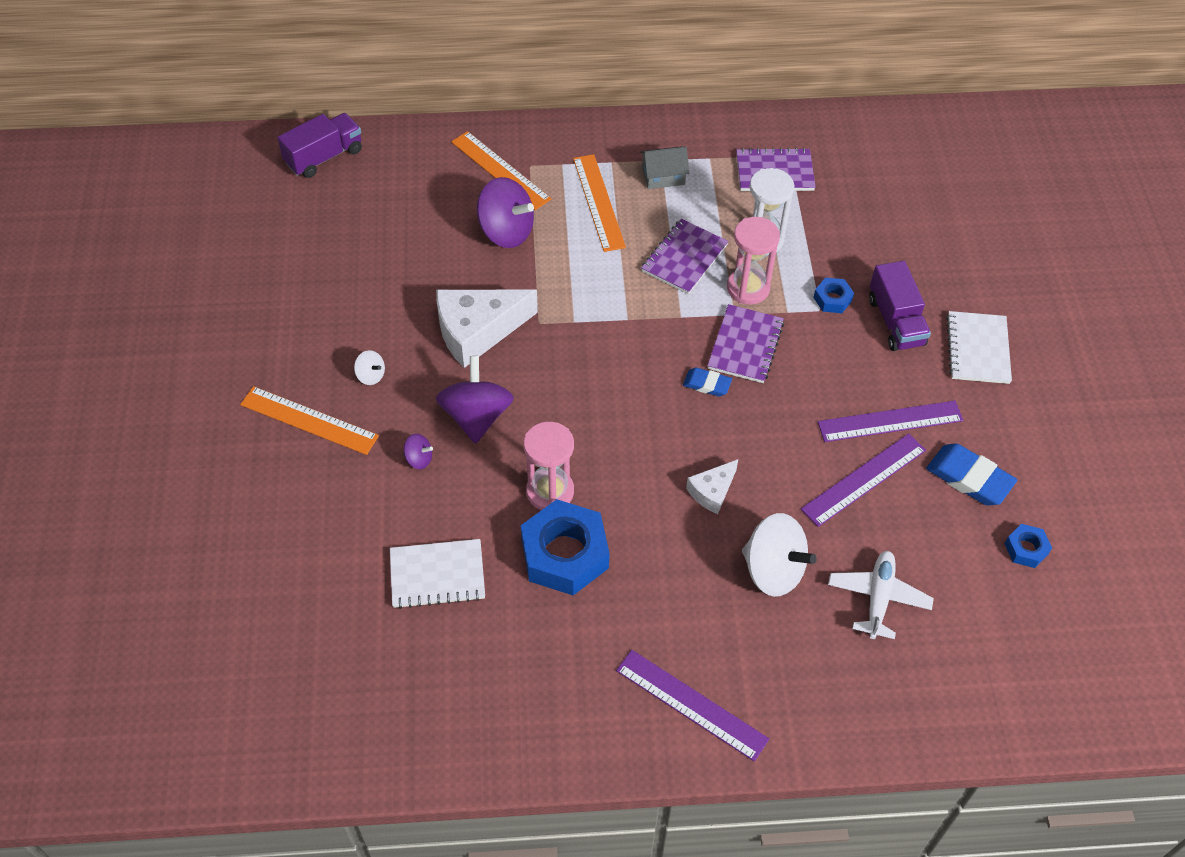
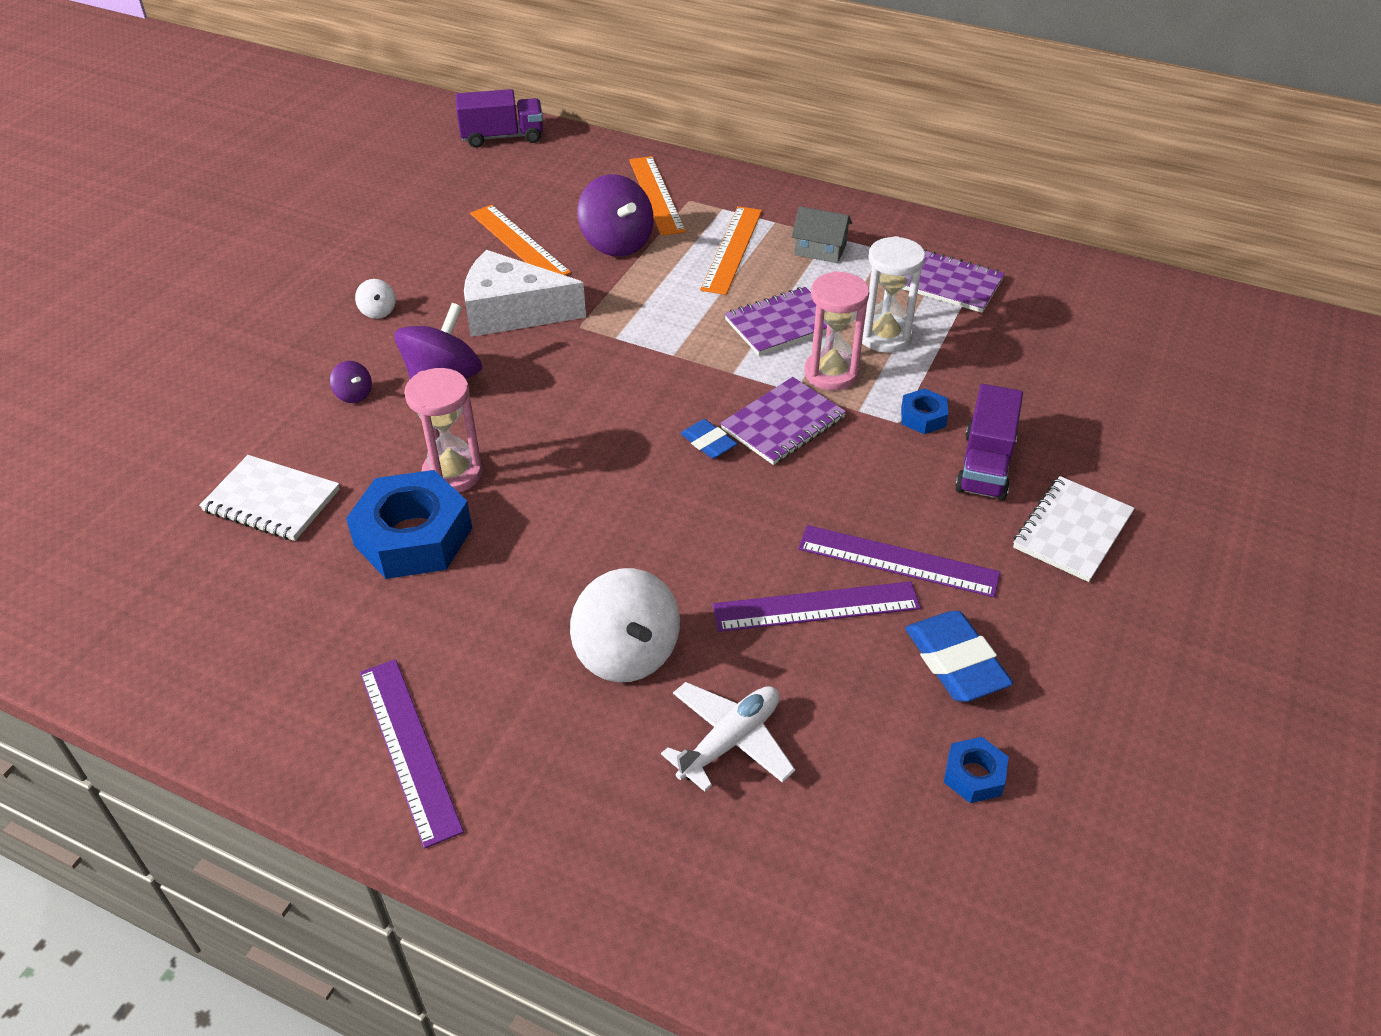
camera: 30 degrees right, 10 degrees down
orange ruler [240,386,379,455] -> orange ruler moved to [470,205,571,276]
white cheese [686,459,738,514] -> none

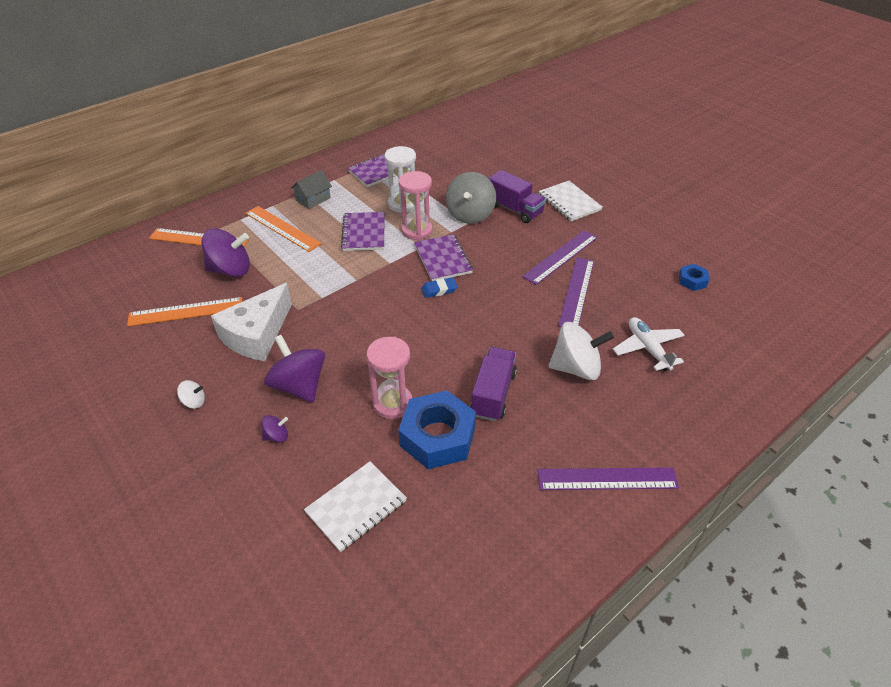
camera: 65 degrees left, 0 degrees up
purple truck [455,89,543,148] -> purple truck moved to [470,347,517,421]
blue nut [901,388,948,434] -> grey spinning top [446,172,496,224]
blue eraser [905,611,1013,702] -> none

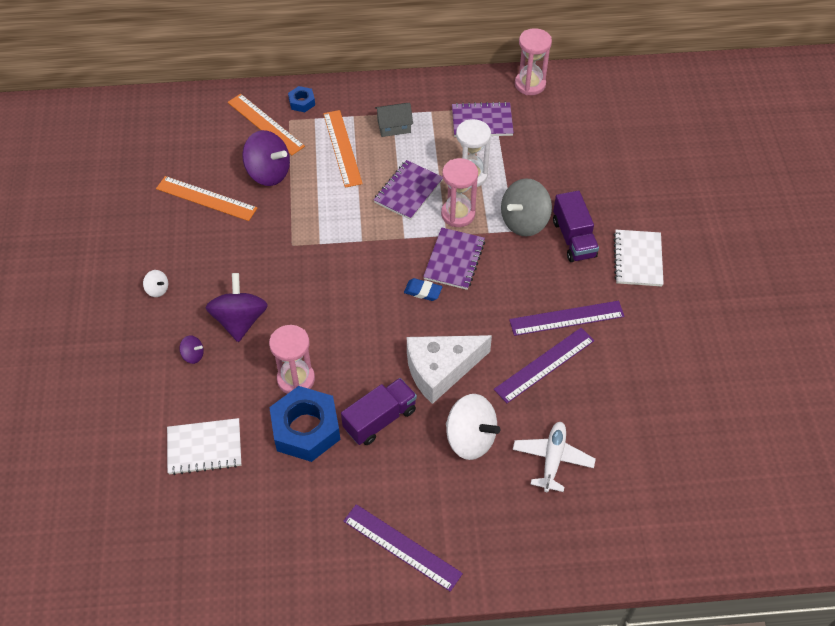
camera: 35 degrees right, 10 degrees up
white cheese [211,283,292,361] -> white cheese moved to [407,335,492,404]
blue nut [679,264,709,291] -> blue nut moved to [288,86,315,112]
none -> pink hourglass [515,28,552,95]

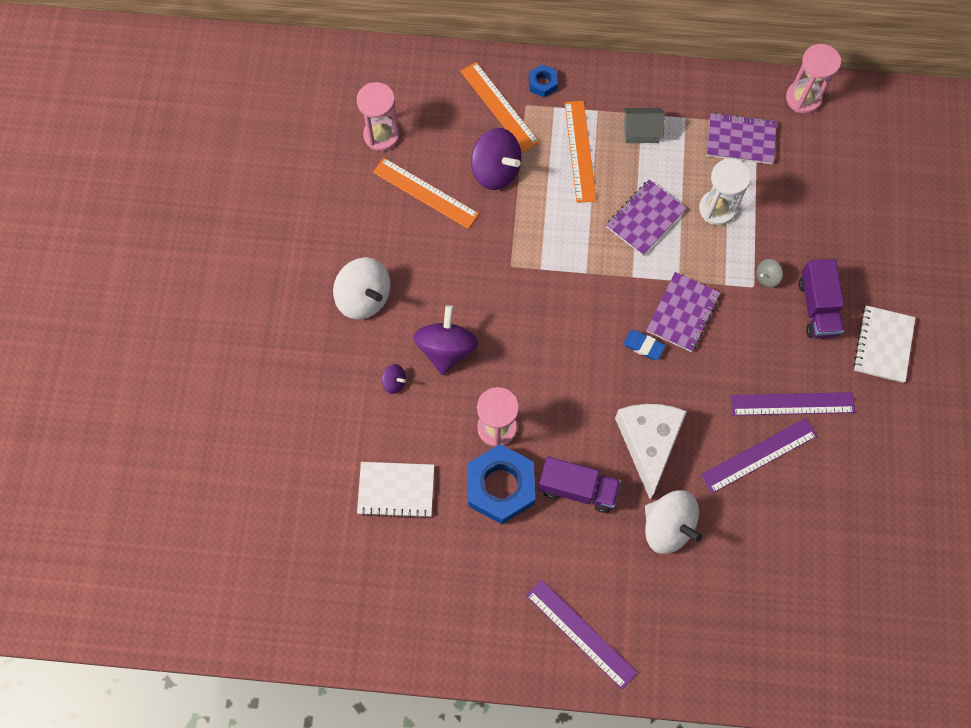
camera: 10 degrees right, 15 degrees up
white spinning top [143,270,168,297] -> white spinning top [333,257,391,320], size x2.17
purple truck [341,378,417,445] -> purple truck turned 45 degrees clockwise [538,457,621,513]
white cheese [407,335,492,404] -> white cheese turned 105 degrees clockwise [615,404,687,499]
pink hourglass [441,158,478,227] -> pink hourglass moved to [357,82,400,151]
grey spinning top [501,179,552,236] -> grey spinning top [756,259,783,288], size x0.46
white plane [513,422,596,492] -> none

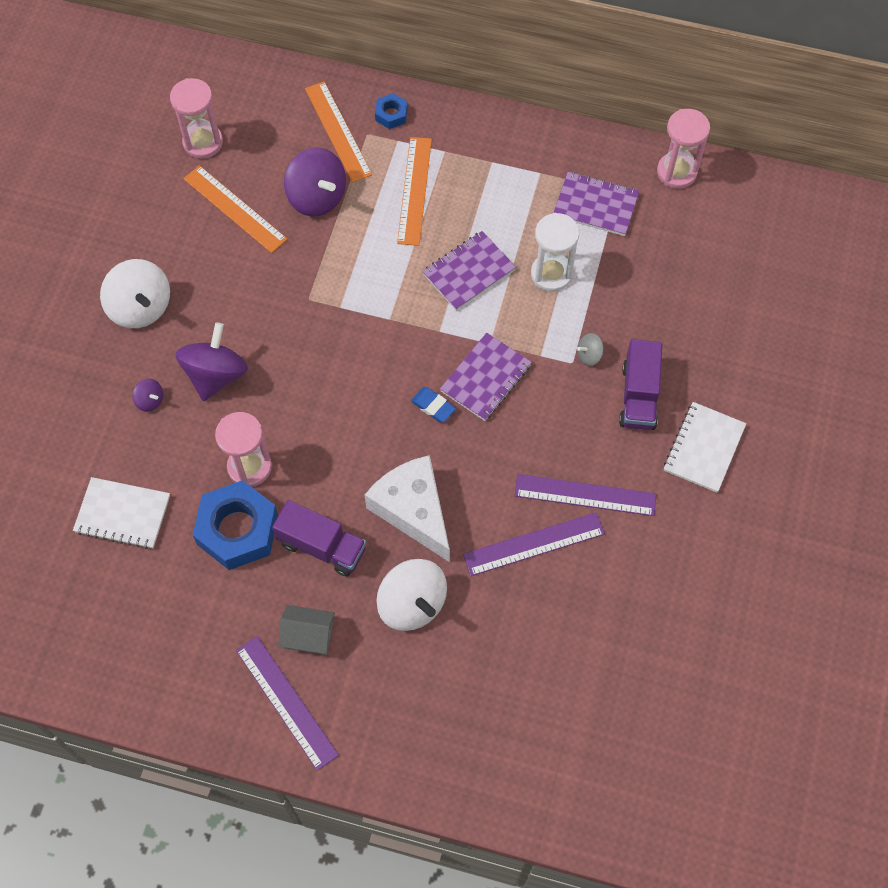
camera: 10 degrees right, 5 degrees down
white cheese [615,404,687,499] -> white cheese turned 45 degrees counterclockwise [365,455,450,562]
grey house [624,108,665,143] -> grey house moved to [278,605,335,655]

